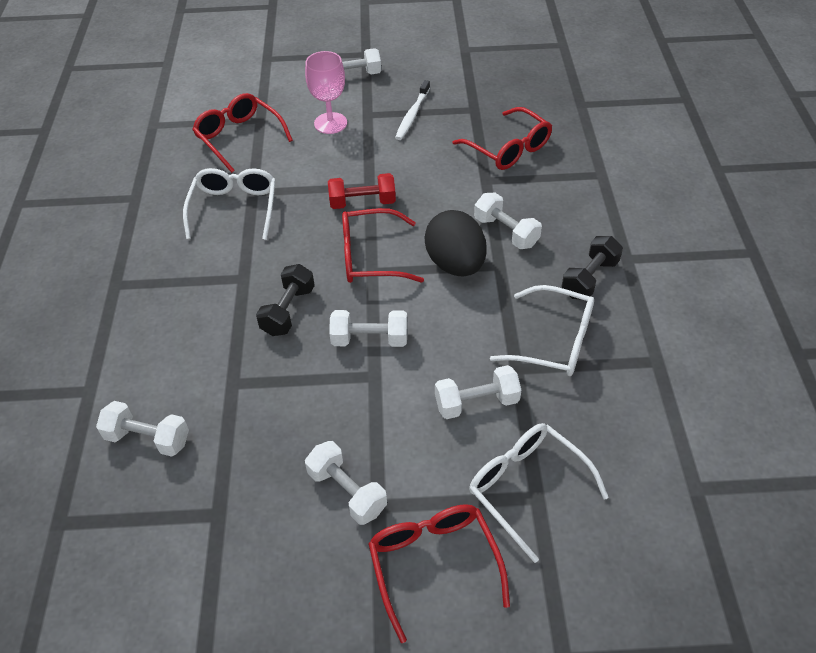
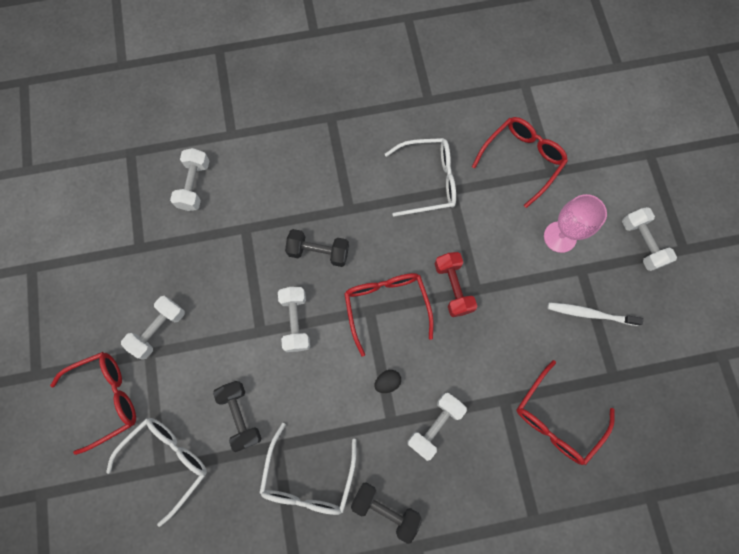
camera: 80 degrees right, 25 degrees up
black egg [425,210,487,276] -> black egg [374,370,401,393], size x0.41
white dumbbell [435,365,521,419] -> black dumbbell [213,381,262,452]

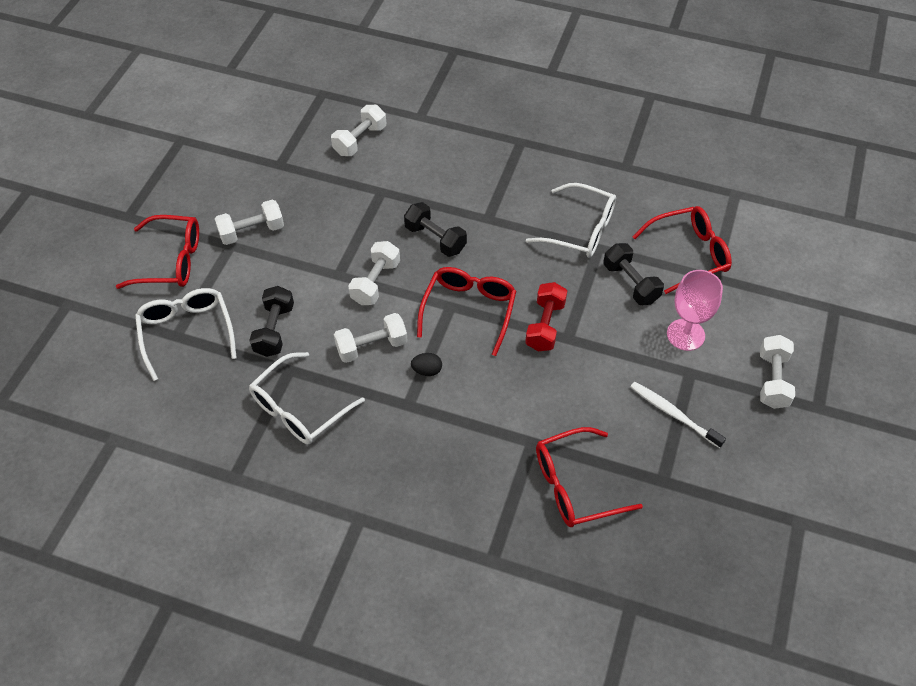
camera: 30 degrees right, 20 degrees down
white glasses [106,418,207,527] -> white glasses turned 90 degrees counterclockwise [135,288,237,381]
black dumbbell [351,482,422,544] -> black dumbbell moved to [603,243,664,305]
white dumbbell [407,393,467,461] -> white dumbbell moved to [334,313,408,363]

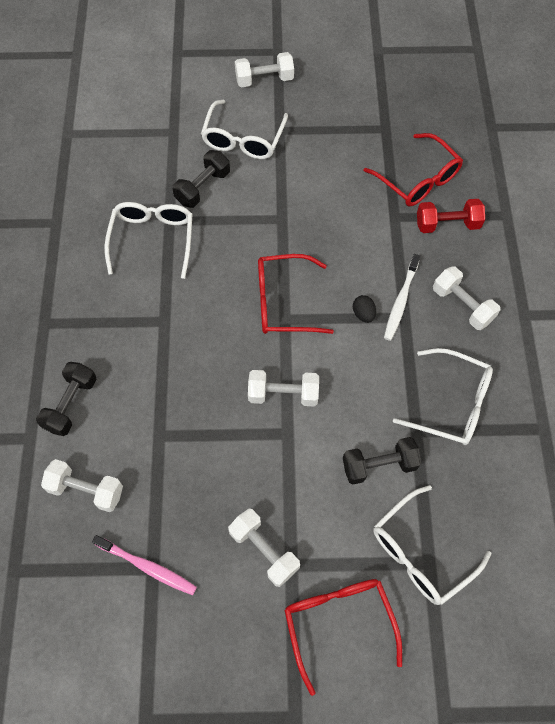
camera: 110 degrees left, 10 degrees up
white dumbbell [334,313,408,363] -> white dumbbell moved to [433,266,500,330]
black dumbbell [404,202,467,257] -> black dumbbell moved to [36,362,97,436]
red dumbbell [525,282,567,351] -> red dumbbell moved to [417,199,485,233]
white toothbrush [630,382,726,448] -> white toothbrush moved to [384,254,420,341]
red glasses [632,206,732,294] -> none
pink goblet [667,270,723,351] -> white glasses [201,100,288,159]
none -> pink toothbrush [92,535,197,595]

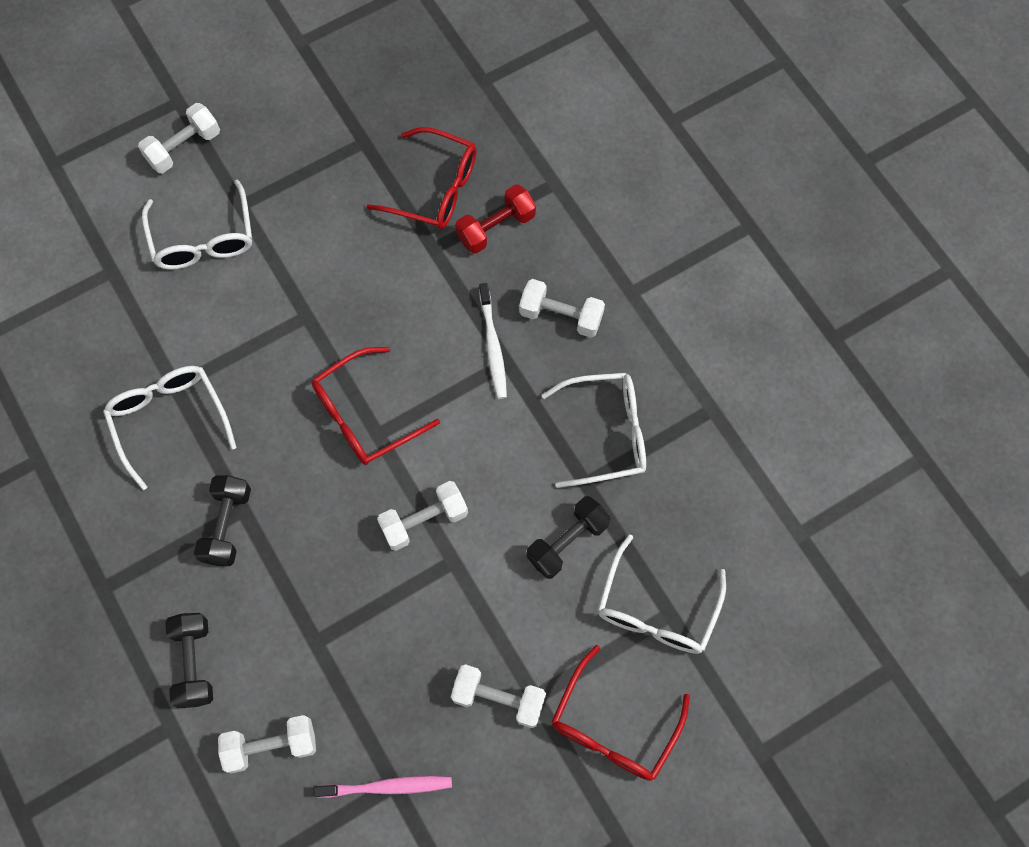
camera: 30 degrees left, 5 degrees up
black dumbbell [172,150,230,208] -> black dumbbell moved to [194,475,251,566]
red glasses [284,579,402,696] -> red glasses turned 105 degrees counterclockwise [551,645,690,781]
black egg [353,295,376,323] -> none

